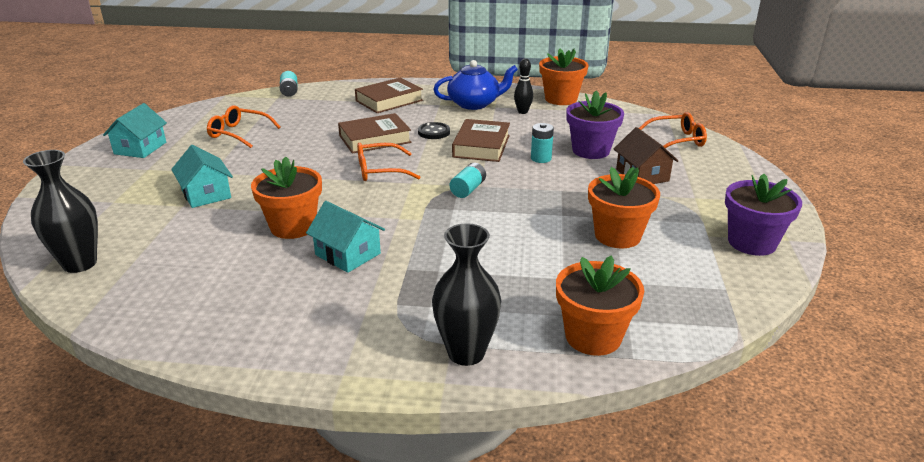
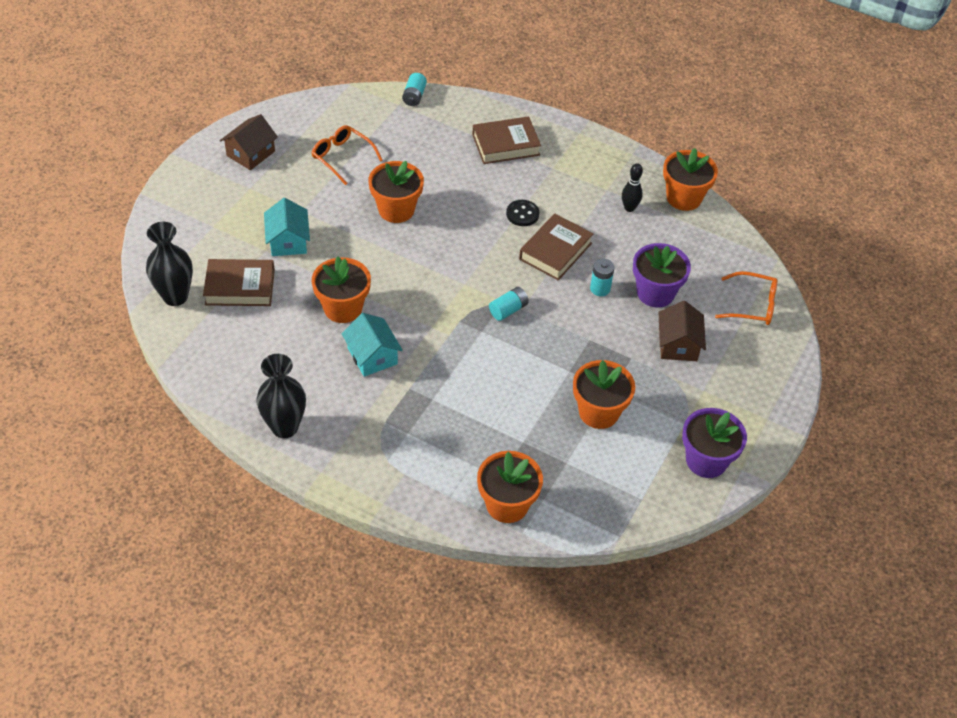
camera: 20 degrees right, 20 degrees up
turquoise house [103,103,167,158] -> brown house [220,114,278,170]
brown book [338,113,411,154] -> brown book moved to [203,259,275,306]
orange glasses [357,143,420,181] -> none
black vase [432,223,501,366] -> black vase moved to [256,354,306,438]
blue teapot [433,60,518,110] -> none
none -> orange flower pot [368,161,424,223]

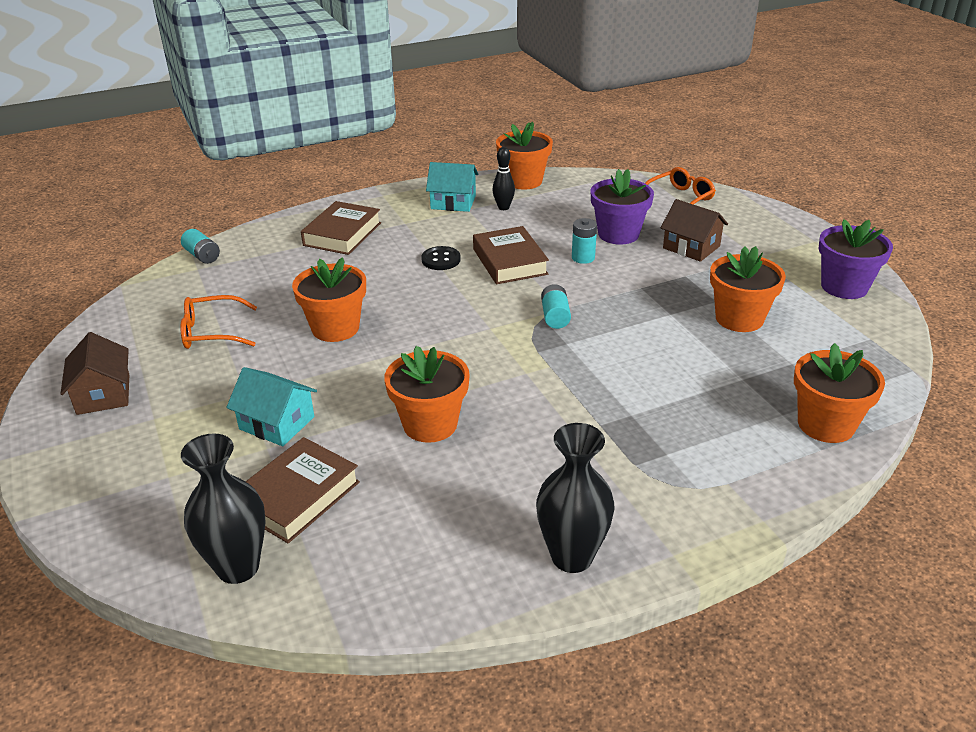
camera: 50 degrees left, 15 degrees down
turquoise house [342,313,403,377] -> turquoise house moved to [426,162,478,212]

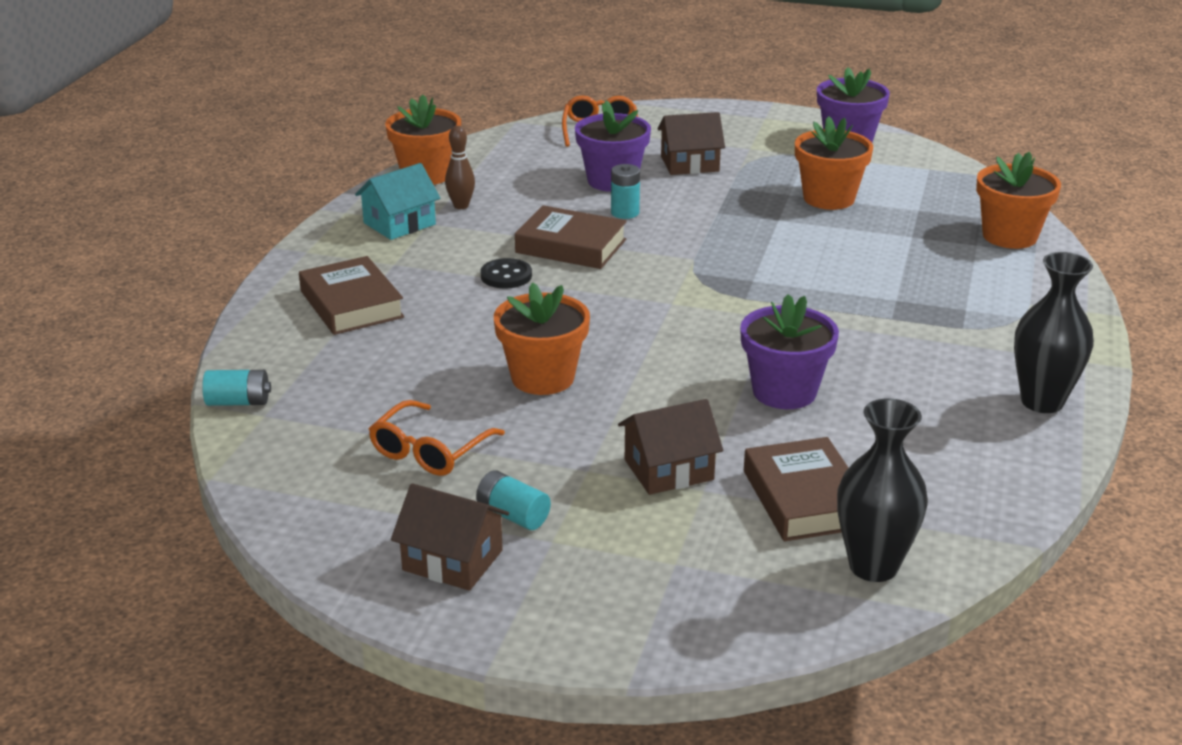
camera: 50 degrees left, 5 degrees down
turquoise house [226,367,317,446] -> brown house [618,399,723,495]
orange flower pot [385,346,470,443] -> purple flower pot [740,294,839,409]
black bowling pin [492,147,515,210] -> brown bowling pin [445,126,475,209]
turquoise battery [541,284,571,329] -> turquoise battery moved to [476,470,551,530]

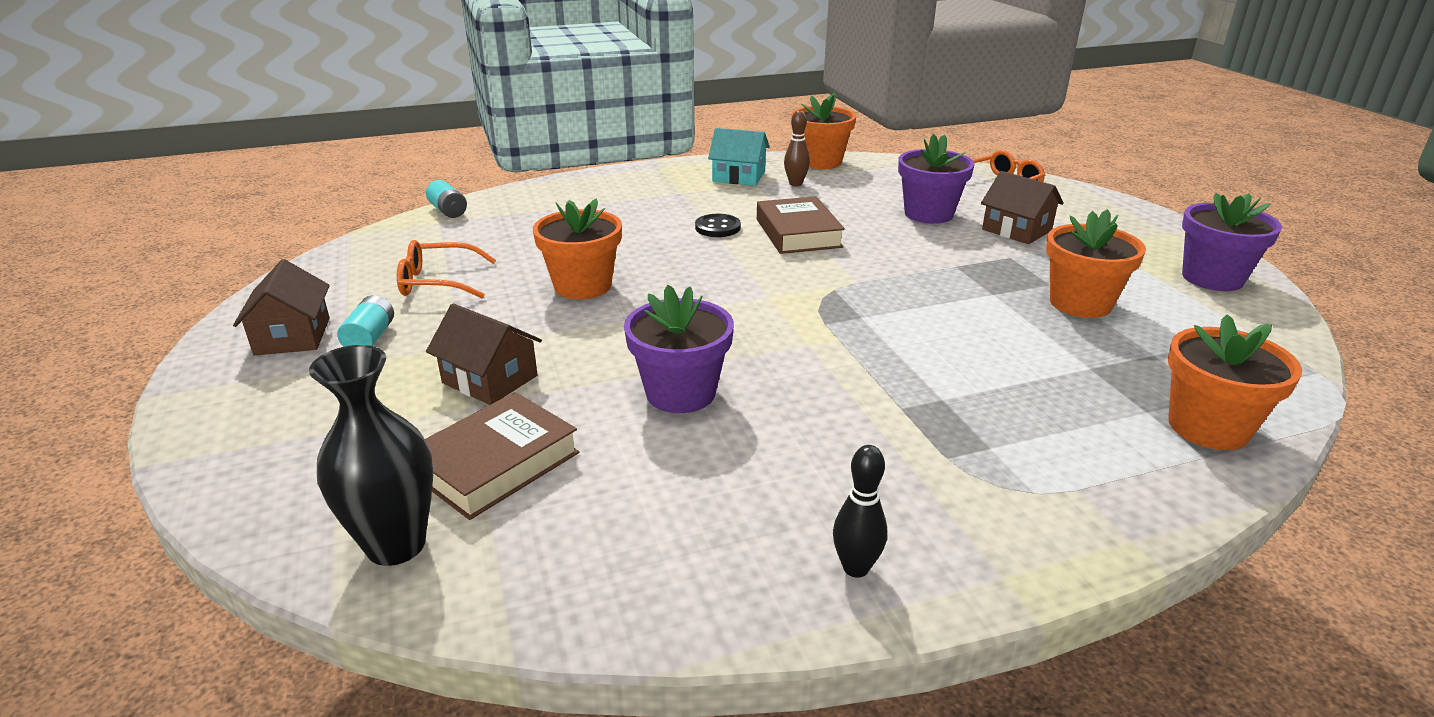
camera: 55 degrees right, 0 degrees up
brown book [299,256,404,335] -> none
turquoise battery [611,164,640,219] -> none
black vase [1014,252,1094,413] -> black bowling pin [833,445,887,578]

